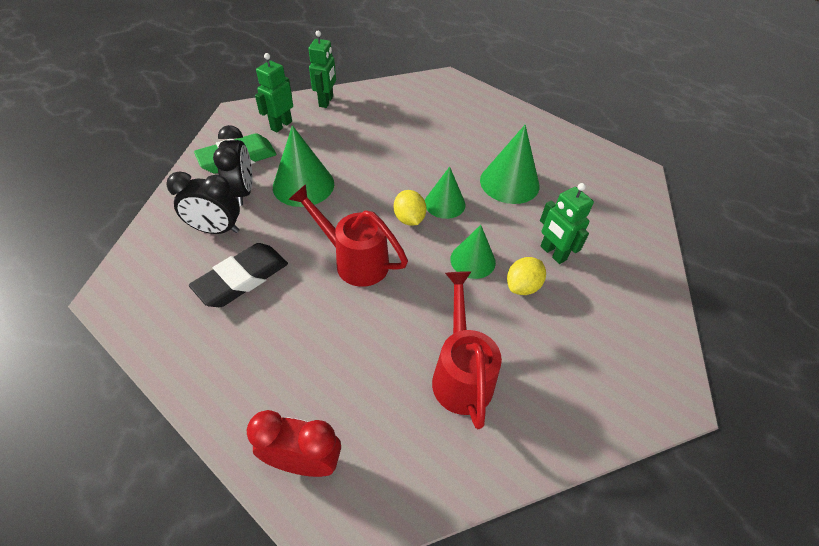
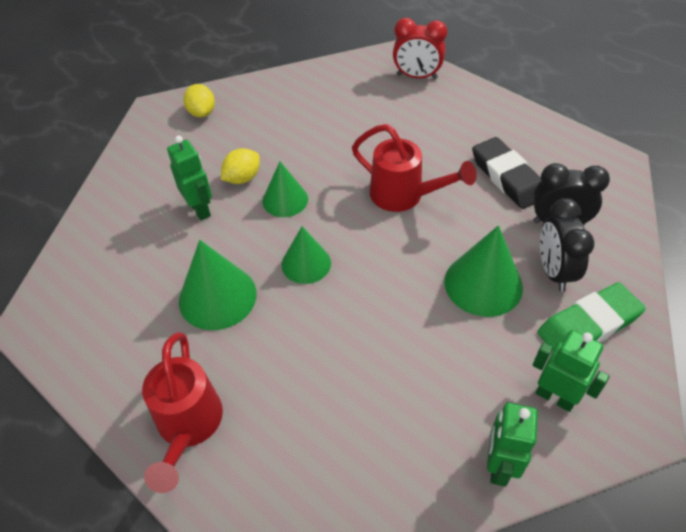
camera: 175 degrees left, 0 degrees up
black eraser [189,243,288,307] -> black eraser turned 75 degrees counterclockwise [472,137,541,209]
green robot [255,53,293,132] -> green robot turned 90 degrees counterclockwise [533,330,610,412]
yellow lemon [394,190,426,226] -> yellow lemon moved to [183,84,215,117]
red watering can [432,271,502,429] -> red watering can moved to [142,332,223,493]

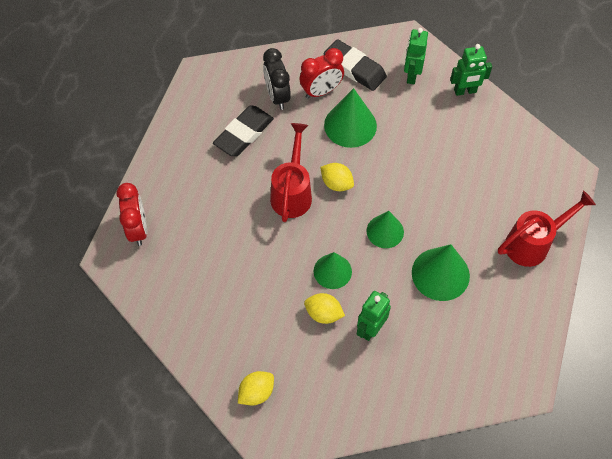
camera: 115 degrees left, 10 degrees up
green eraser [538,282,646,351] -> black eraser [324,39,387,91]
black clock [540,198,594,292] -> red clock [299,48,344,99]
none -> yellow lemon [320,163,354,191]

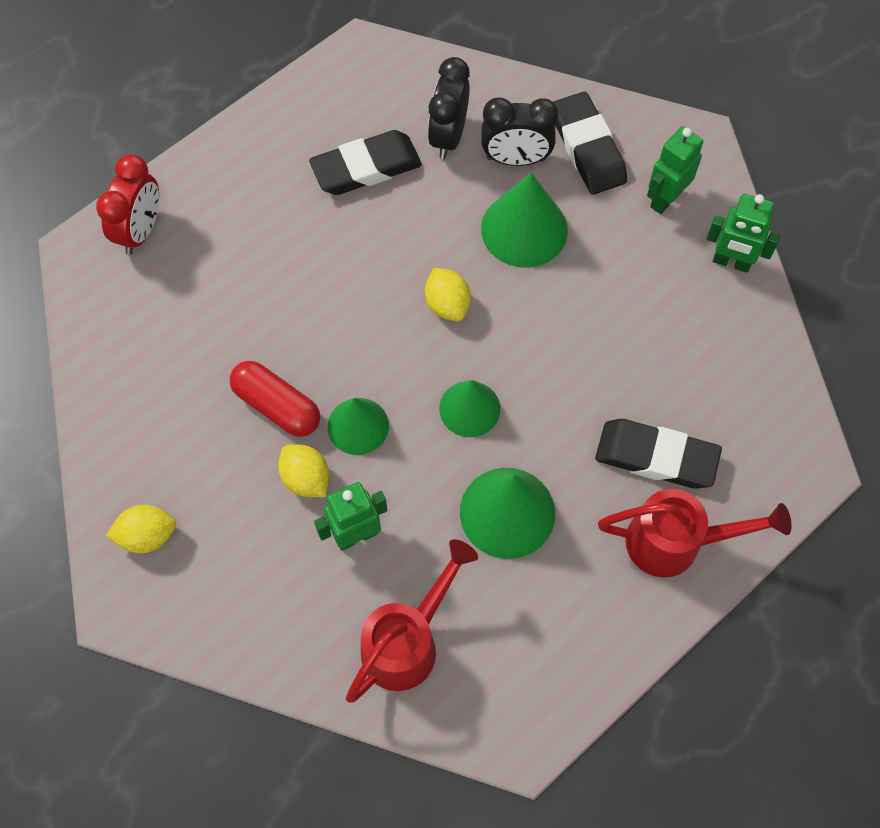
camera: 30 degrees right, 5 degrees up
red watering can [270,123,312,222] -> red watering can moved to [346,539,478,703]
red clock [299,48,344,99] -> black clock [481,97,558,166]
none -> red capsule [230,361,320,437]
none -> black eraser [595,419,722,489]

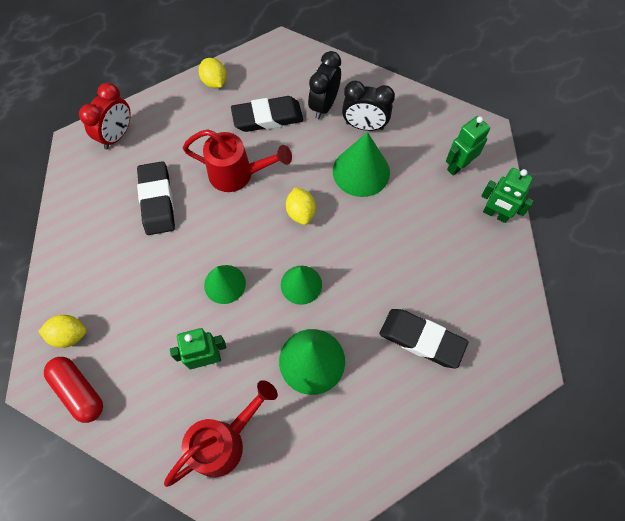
camera: 10 degrees right, 0 degrees up
red capsule [230,361,320,437] -> red capsule moved to [44,357,103,423]
yellow lemon [278,444,329,497] -> yellow lemon moved to [199,58,227,88]
black eraser [553,92,627,195] -> black eraser moved to [137,161,175,235]
red watering can [598,489,792,578] -> red watering can moved to [183,129,292,192]

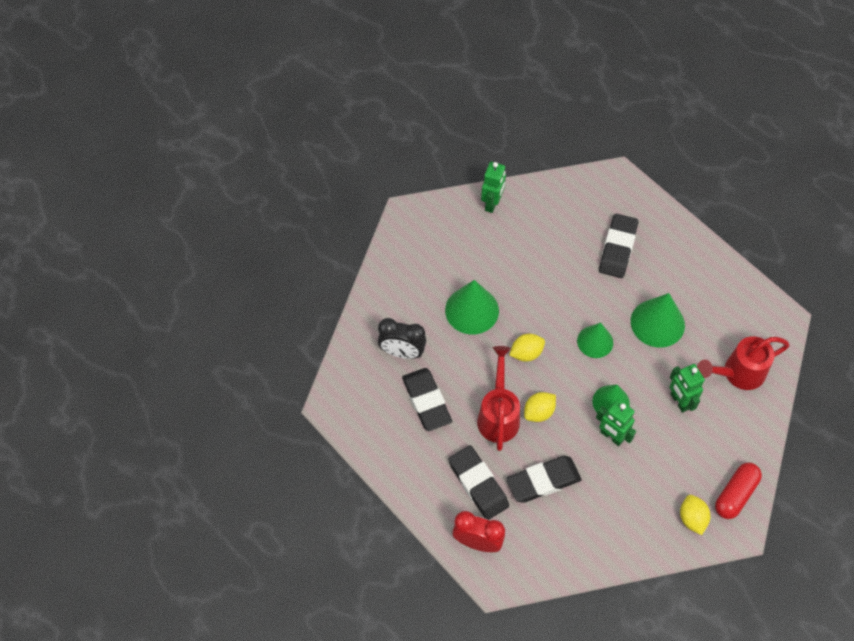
camera: 100 degrees left, 5 degrees down
red watering can [164,380,278,487] -> red watering can turned 60 degrees counterclockwise [697,336,790,390]
yellow lemon [199,58,227,88] -> yellow lemon moved to [524,392,556,422]
black clock [342,81,395,131] -> none
green robot [446,116,490,176] -> green robot moved to [596,399,636,446]
none -> black eraser [448,445,509,520]

